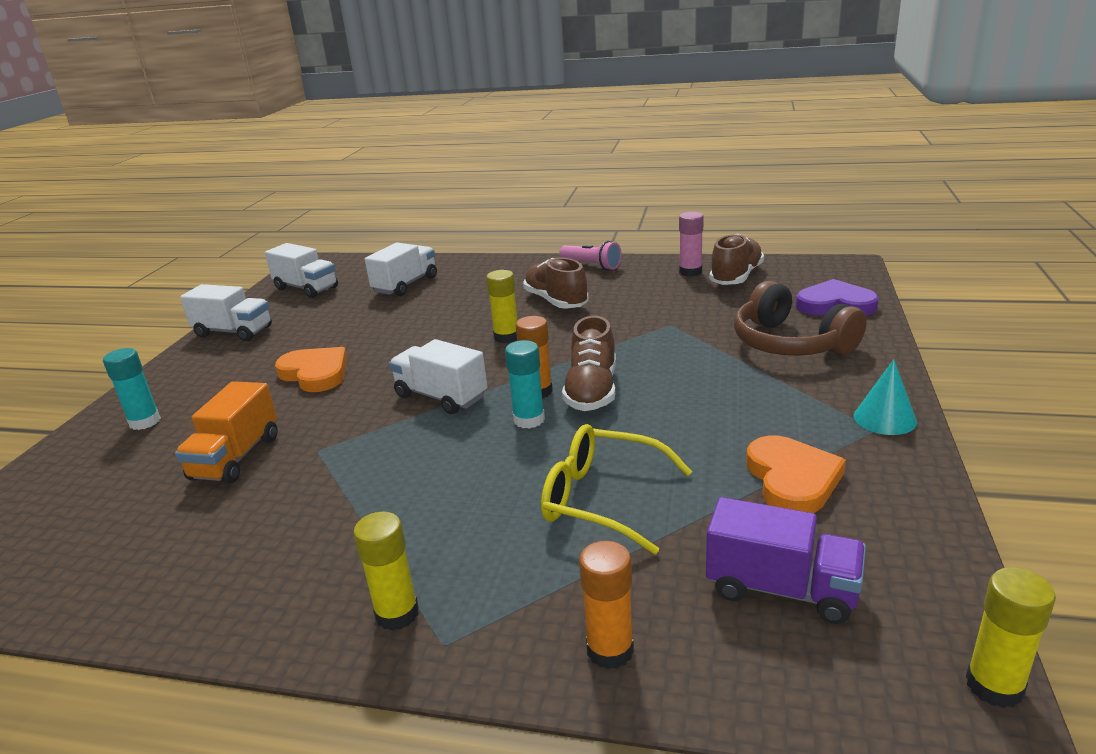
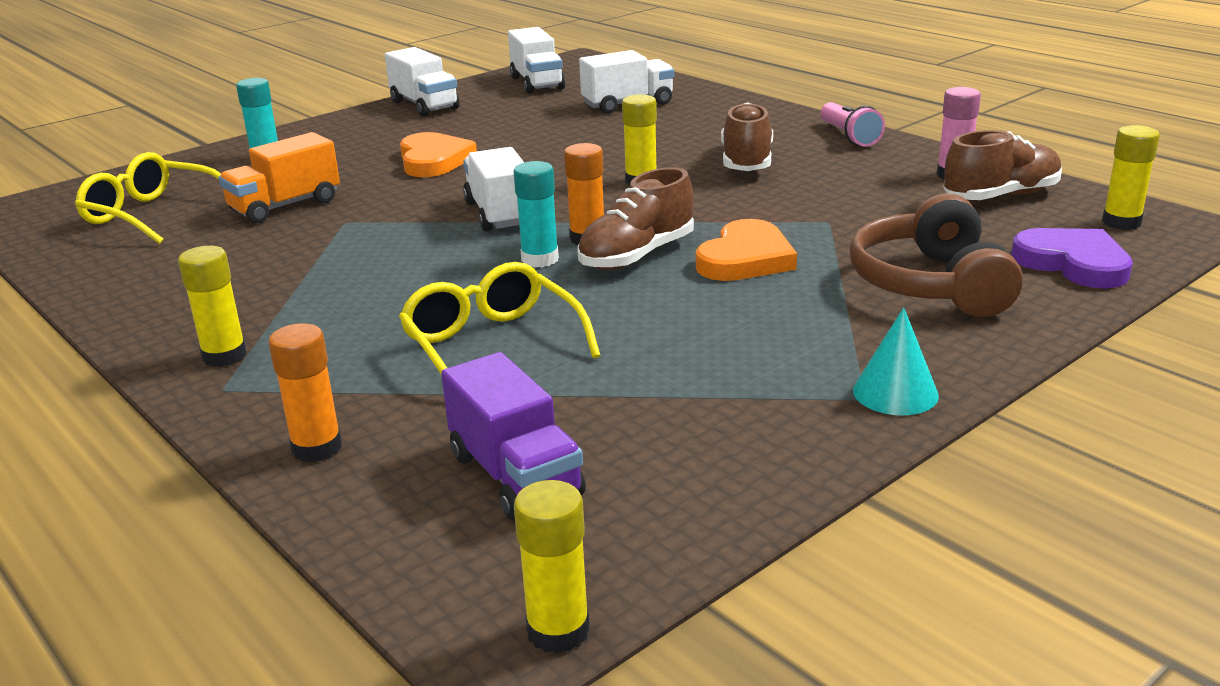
camera: 35 degrees right, 0 degrees up
orange heart [746,436,846,513] -> orange heart moved to [696,219,797,281]
none -> yellow glasses [75,152,221,244]
none -> yellow glue stick [1102,125,1160,230]

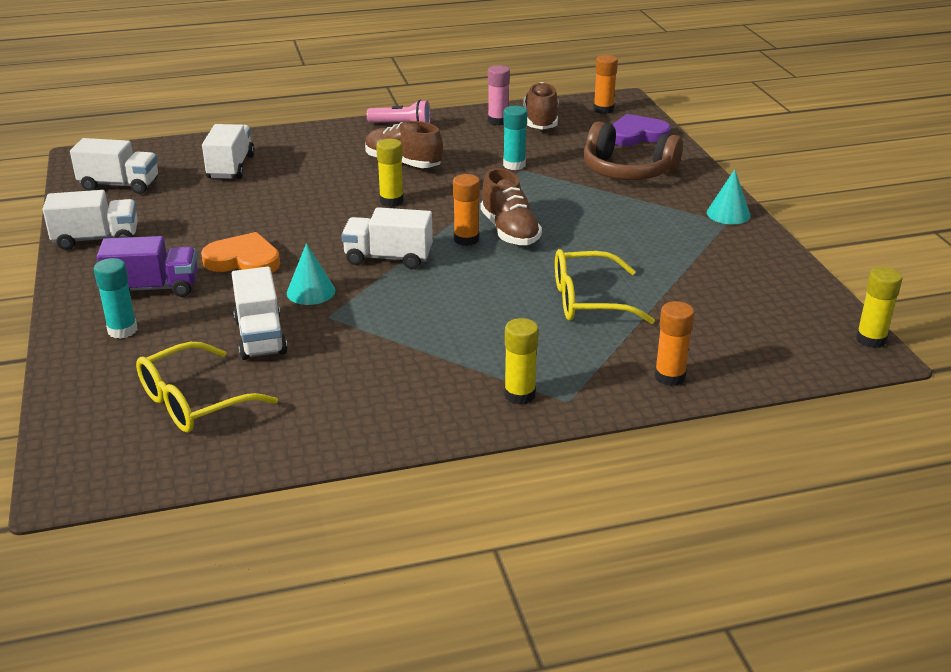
camera: 65 degrees left, 5 degrees up
orange truck [218,132,340,223] -> white truck [232,267,287,360]
purple truck [441,352,586,521] -> purple truck moved to [97,236,198,297]
turquoise glue stick [513,161,559,267] -> turquoise glue stick moved to [503,106,527,170]
orange heart [696,219,797,281] -> none
yellow glue stick [1102,125,1160,230] -> orange glue stick [593,55,618,114]
none -> turquoise cone [287,243,335,305]

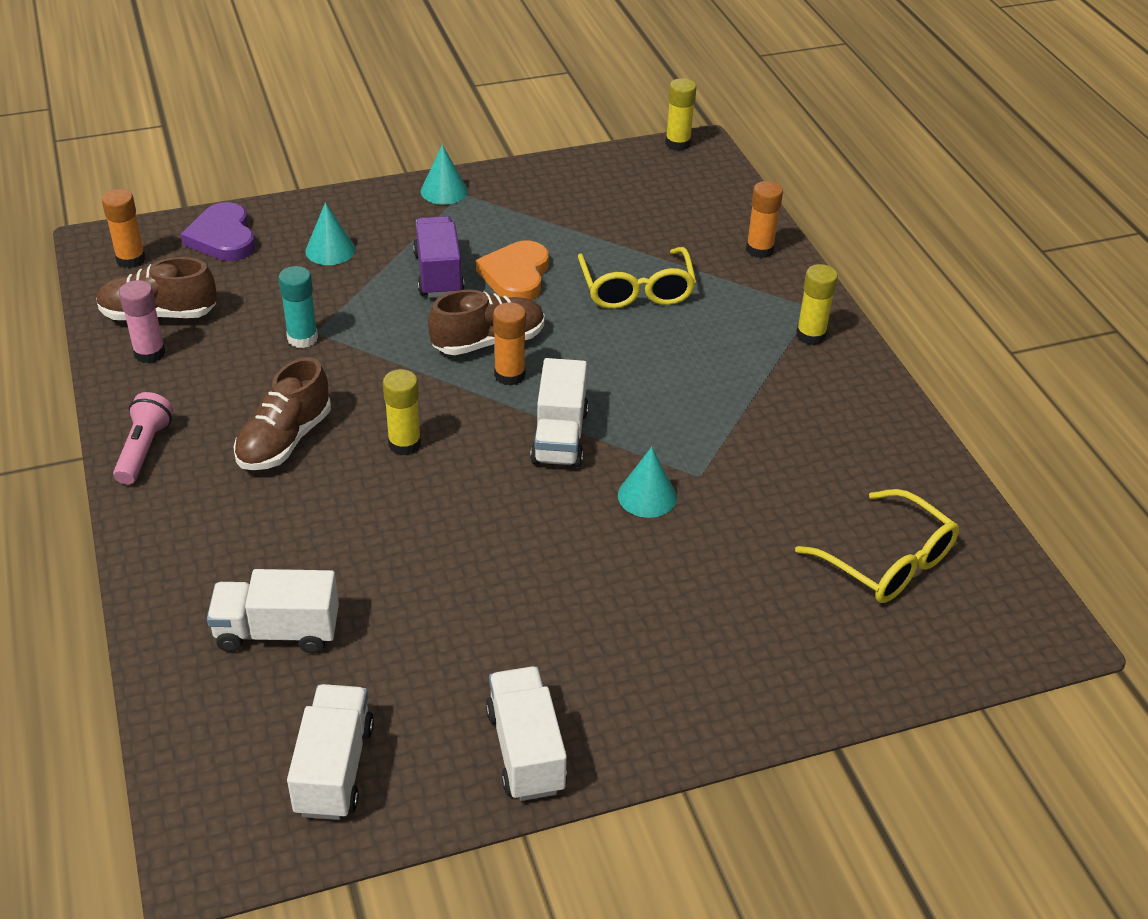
camera: 95 degrees left, 10 degrees up
turquoise glue stick [94,258,138,339] -> none
purple truck [97,236,198,297] -> purple truck moved to [413,216,464,297]
orange heart [201,232,280,273] -> orange heart moved to [476,241,549,300]
white truck [232,267,287,360] -> none
brown headphones [584,121,683,180] -> turquoise cone [305,202,355,265]

